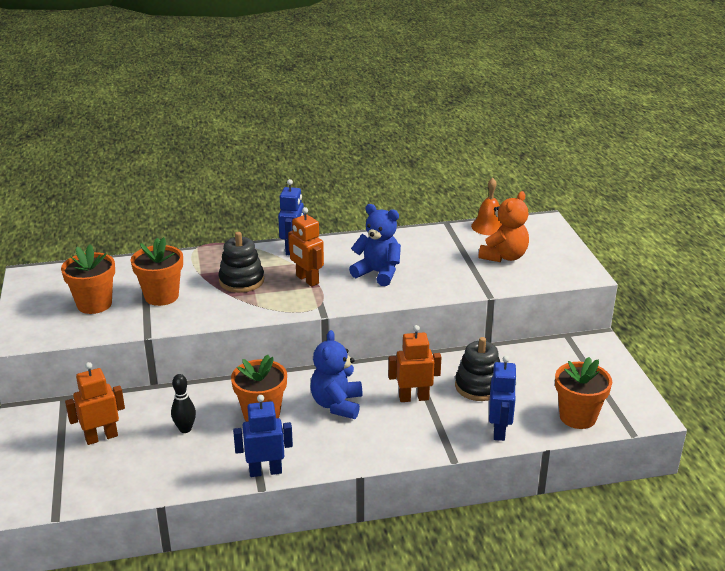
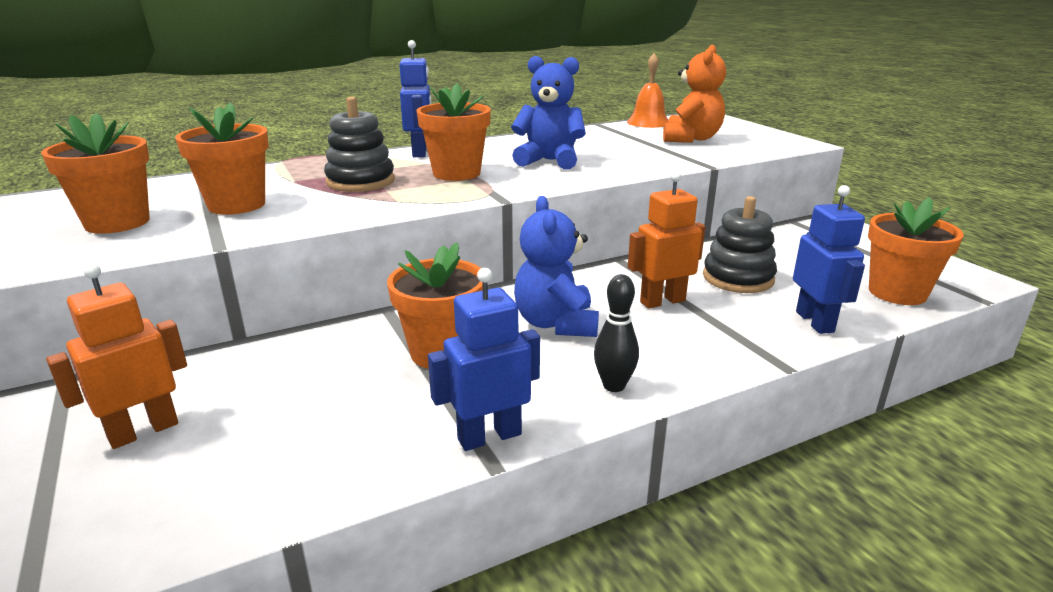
camera: 15 degrees left, 5 degrees down
black bowling pin [171,374,196,433] -> black bowling pin moved to [594,274,639,392]
orange robot [288,207,324,287] -> orange flower pot [416,83,491,181]

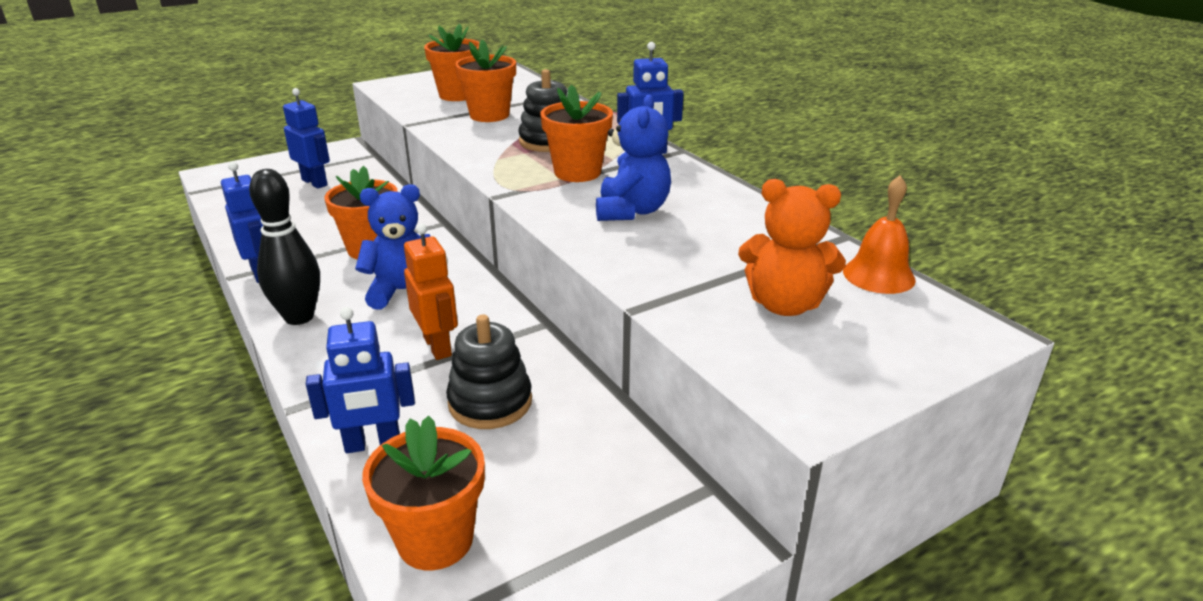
camera: 85 degrees right, 5 degrees up
orange robot [46,264,187,449] -> blue robot [283,88,330,188]
black bowling pin [594,274,639,392] -> black bowling pin [249,169,320,325], size x1.66

